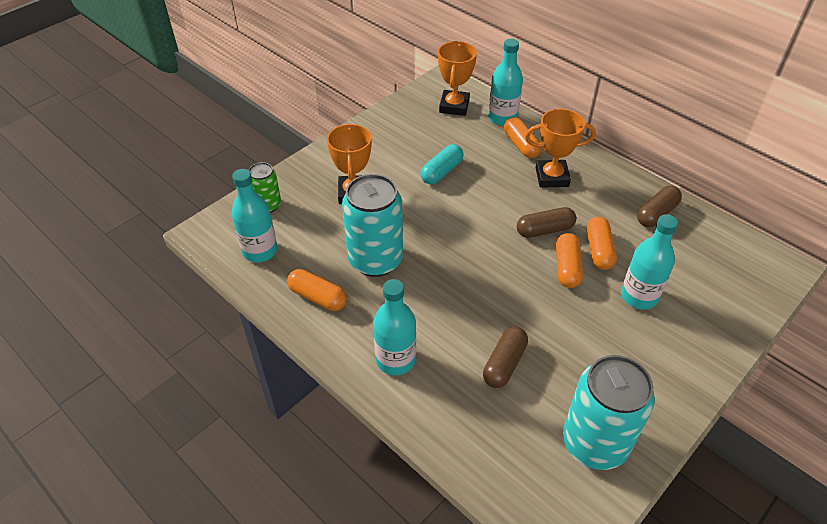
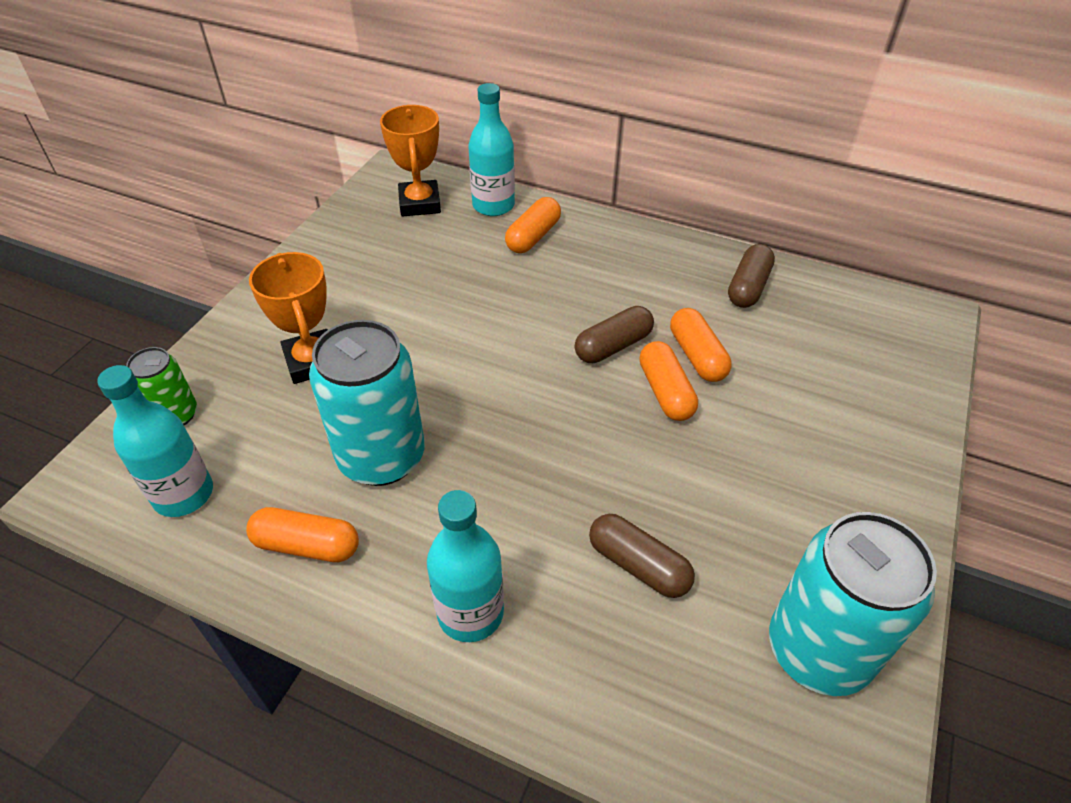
camera: 20 degrees left, 0 degrees up
turquoise capsule [420,144,464,184] -> none
brown capsule [483,327,528,388] -> brown capsule turned 60 degrees counterclockwise [589,514,695,598]
orange capsule [504,117,542,158] -> orange capsule turned 75 degrees clockwise [505,197,561,253]
orange trophy [525,109,596,188] -> none
turquoise bottle [621,214,678,310] -> none

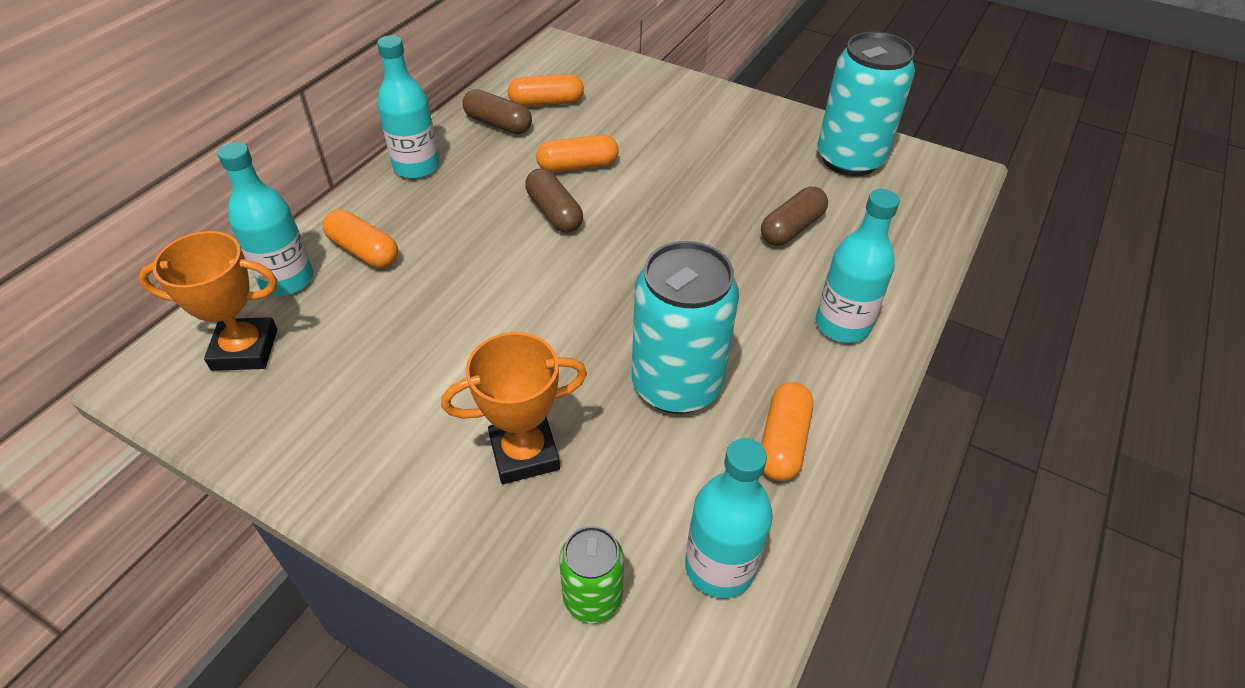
camera: 85 degrees left, 0 degrees up
orange capsule [639,341,698,421] -> orange capsule moved to [508,74,584,107]
none -> turquoise bottle [377,35,439,179]

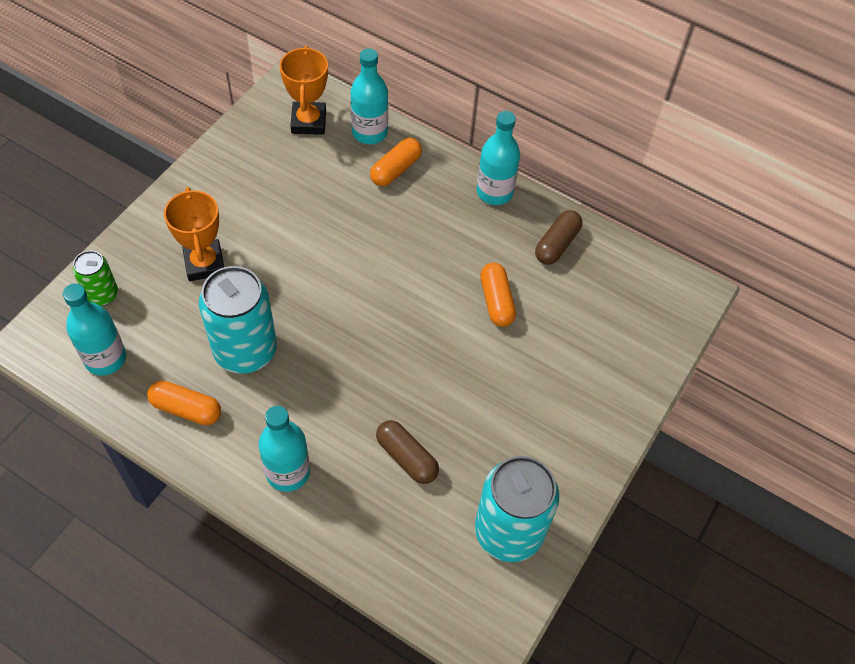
camera: 90 degrees right, 10 degrees up
orange capsule [508,74,584,107] -> none
brown capsule [525,168,583,233] -> none

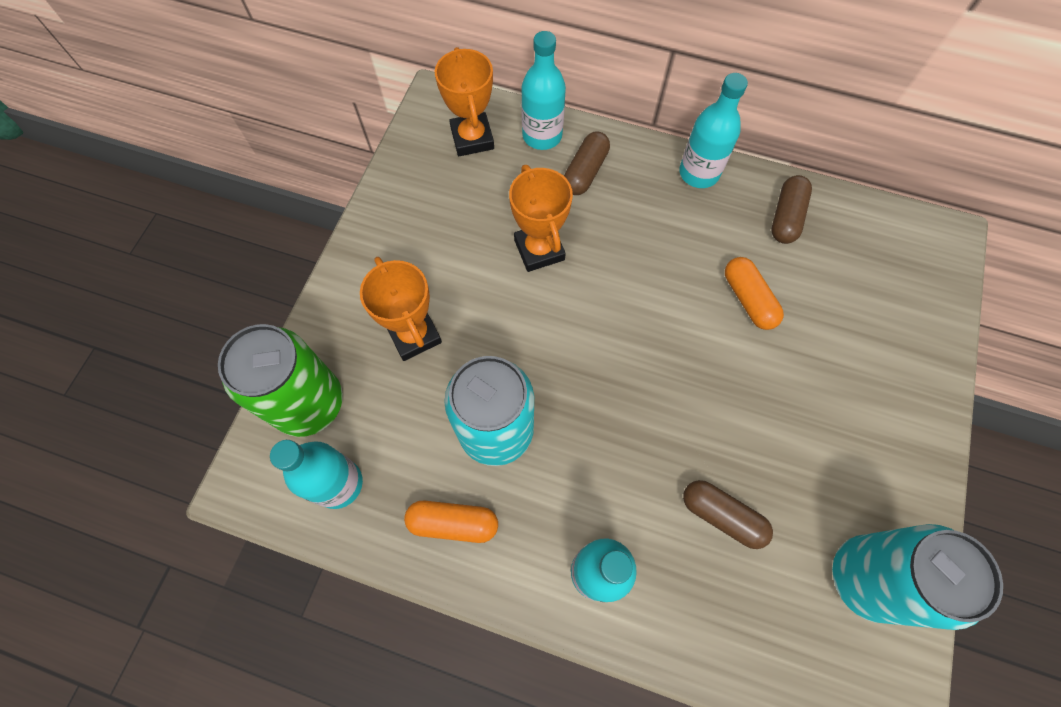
camera: 10 degrees left, 10 degrees up
green can [73,251,118,306] -> green can [218,324,343,437], size x1.88
orange capsule [370,138,422,186] -> brown capsule [564,132,610,195]
none -> orange trophy [509,165,573,272]

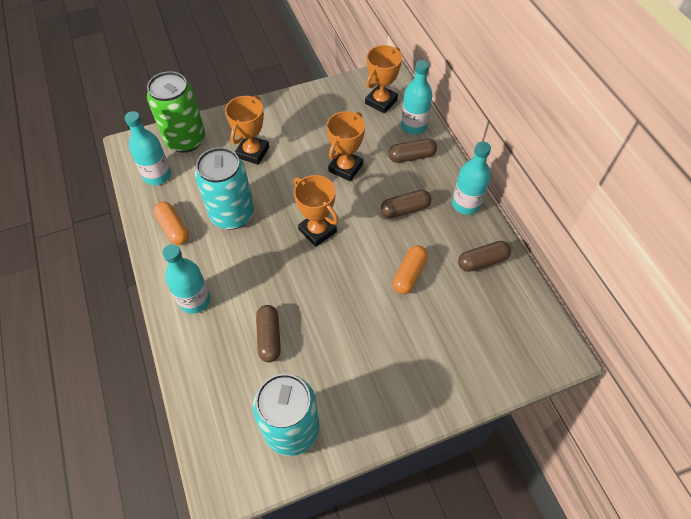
camera: 50 degrees right, 10 degrees down
none -> orange trophy [294,175,338,247]
none -> brown capsule [381,190,431,218]

